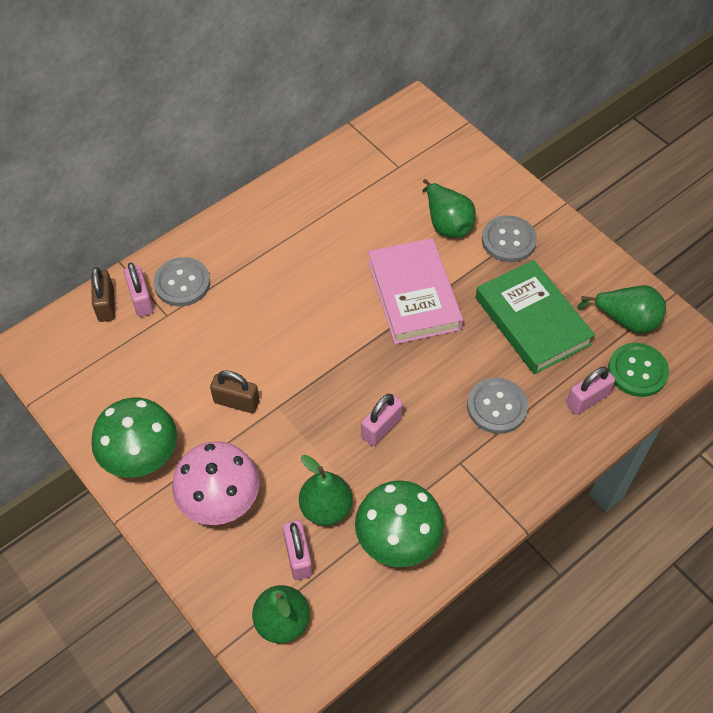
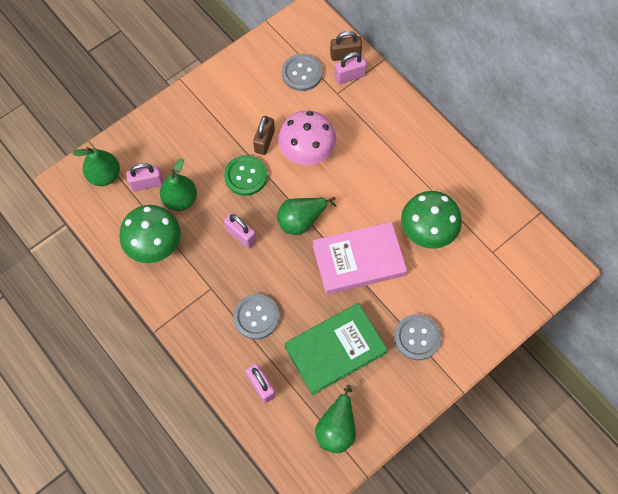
camera: 90 degrees right, 10 degrees up
green mushroom [91,398,177,478] -> green mushroom moved to [401,191,462,249]
grey button [153,257,210,306] -> grey button moved to [282,54,322,91]
pink mushroom [172,441,260,525] -> pink mushroom moved to [278,110,336,165]
green pear [422,179,476,238] -> green pear moved to [277,197,337,235]
green button [608,343,669,397] -> green button moved to [224,155,267,196]

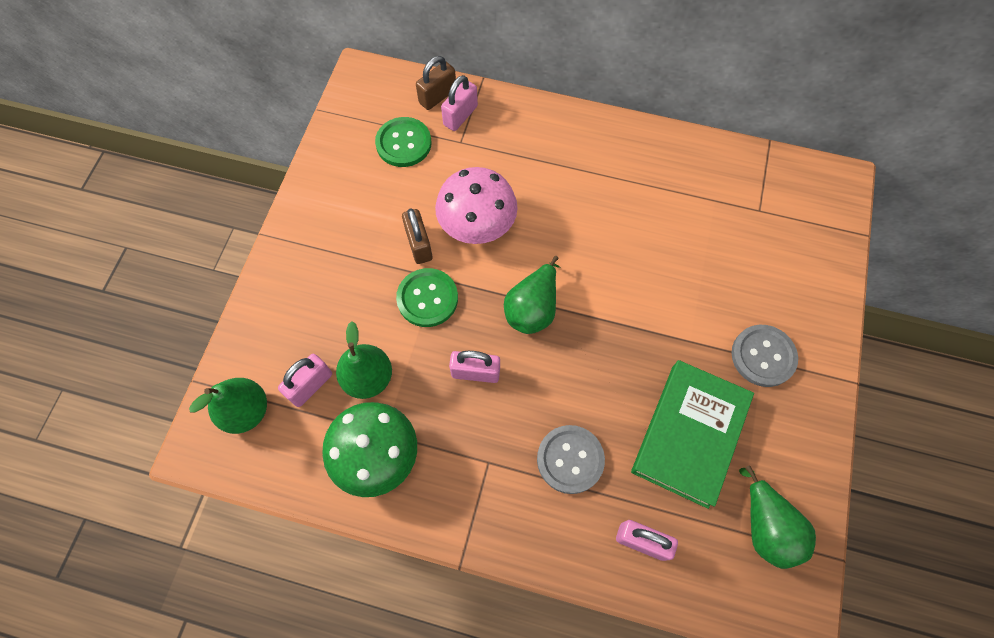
camera: 35 degrees left, 0 degrees up
grey button [282,54,322,91] -> green button [375,117,432,167]
pink book [313,222,407,295] -> none
green mushroom [401,191,462,249] -> none

